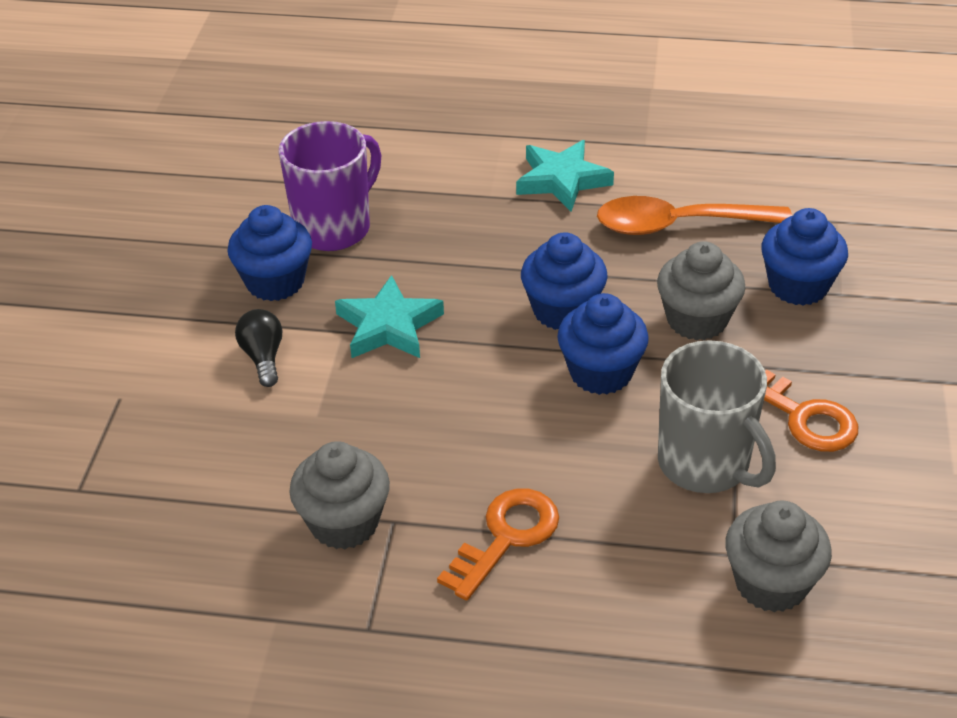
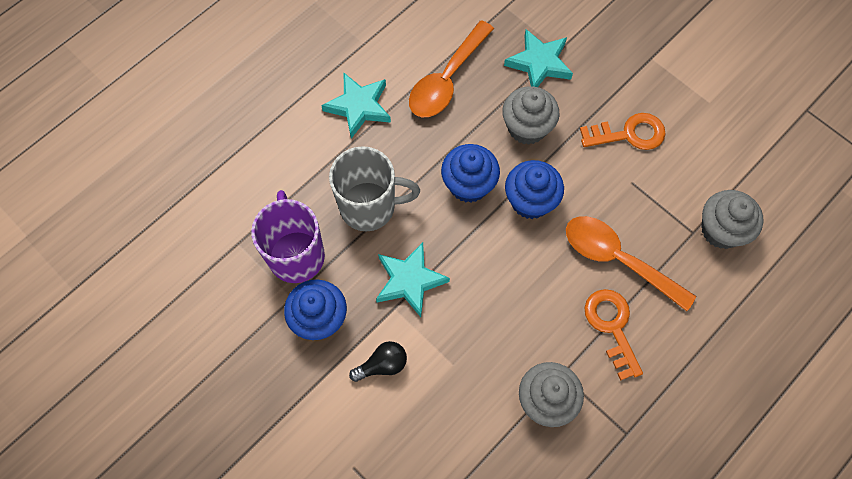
camera: 55 degrees left, 25 degrees up
black light bulb [235,309,283,387] -> black light bulb turned 135 degrees clockwise [349,341,407,382]
grey mug [658,340,776,493] -> grey mug moved to [329,146,420,231]
blue cupcake [761,208,848,306] -> turquoise star [504,29,573,87]
none -> orange spoon [566,216,696,311]

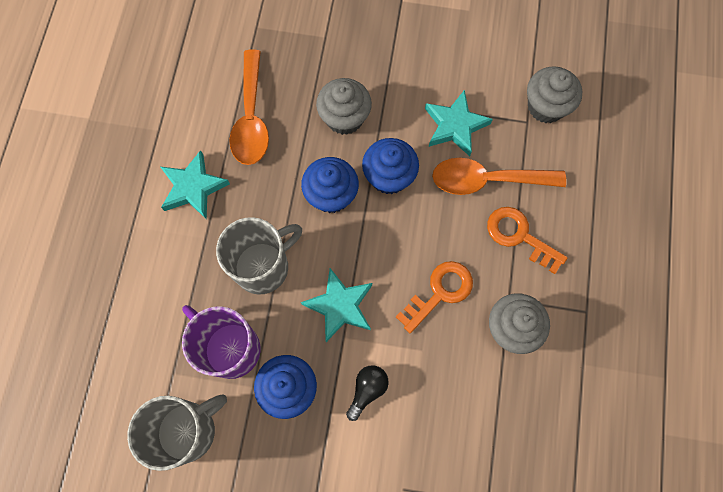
camera: 35 degrees left, 5 degrees up
turquoise star [504,29,573,87] -> turquoise star moved to [425,90,493,156]
orange key [580,113,666,150] -> orange key moved to [396,261,473,333]
none -> grey mug [127,394,227,471]

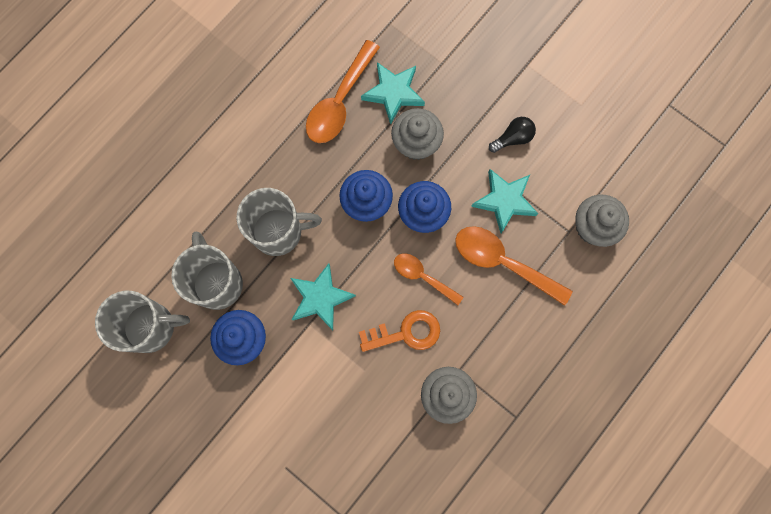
camera: 30 degrees right, 5 degrees up
turquoise star [161,150,230,220] -> turquoise star moved to [361,62,425,125]
purple mug [182,305,260,379] -> grey mug [171,232,243,310]
black light bulb [346,365,389,421] -> black light bulb moved to [489,117,536,153]
orange key [487,207,568,274] -> none
none -> orange spoon [394,253,464,305]

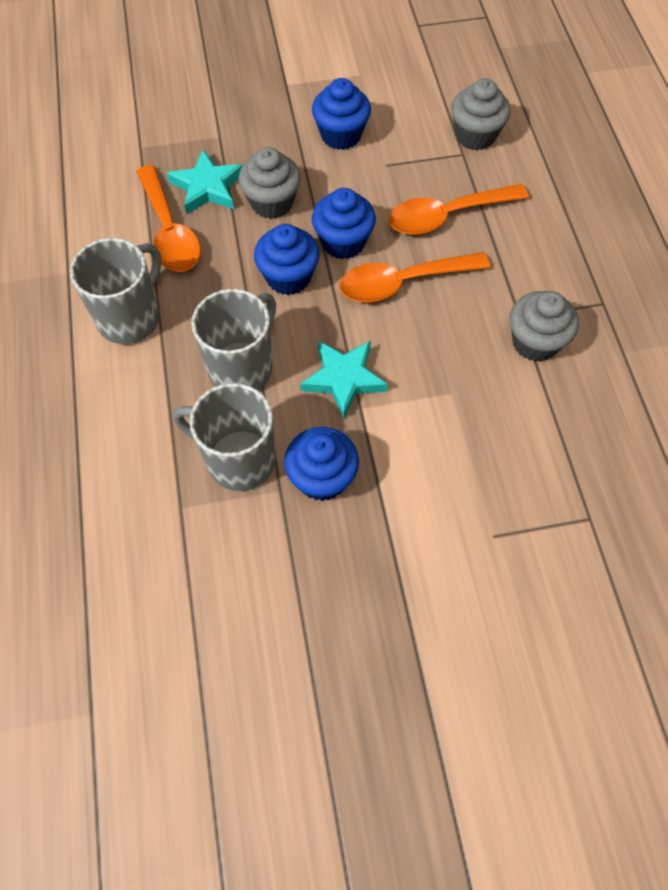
camera: 50 degrees left, 15 degrees down
grey mug [95,291,190,353] -> grey mug moved to [70,238,161,344]
orange key [359,310,440,352] -> none
orange spoon [394,253,464,305] -> orange spoon [340,252,490,302], size x1.63
turquoise star [471,169,538,233] -> none
black light bulb [489,117,536,153] -> blue cupcake [312,78,371,150]

